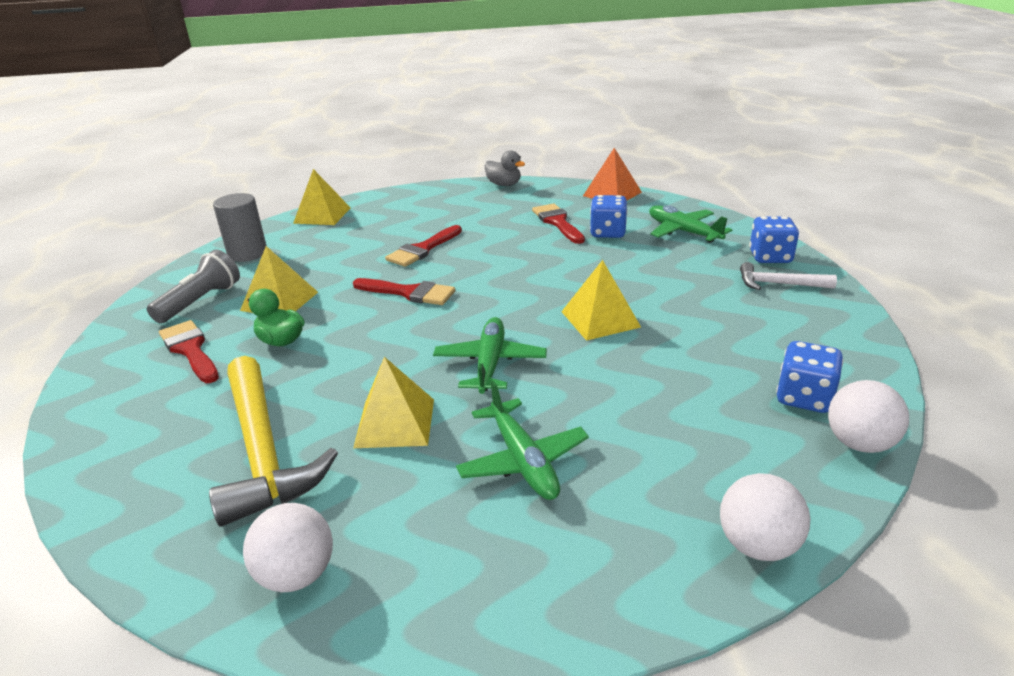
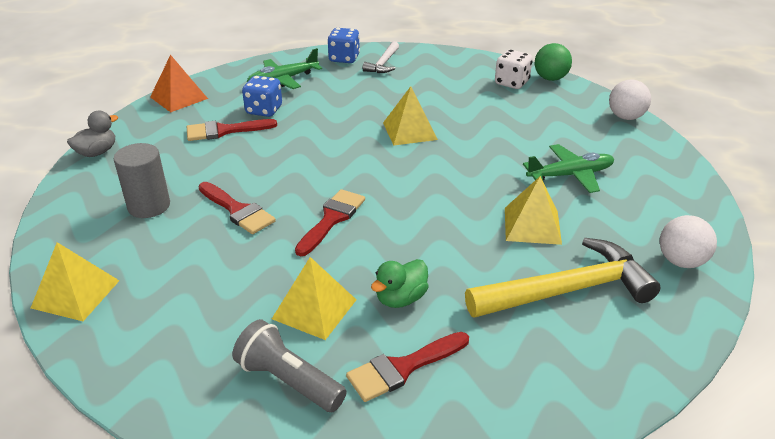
camera: 85 degrees left, 5 degrees up
grey cylinder [213,193,267,262] -> grey cylinder moved to [114,143,170,218]
green plane [433,317,547,394] -> none
blue dice [776,341,843,413] -> white dice [495,50,532,89]
white ball [828,380,909,453] -> green ball [535,43,572,81]

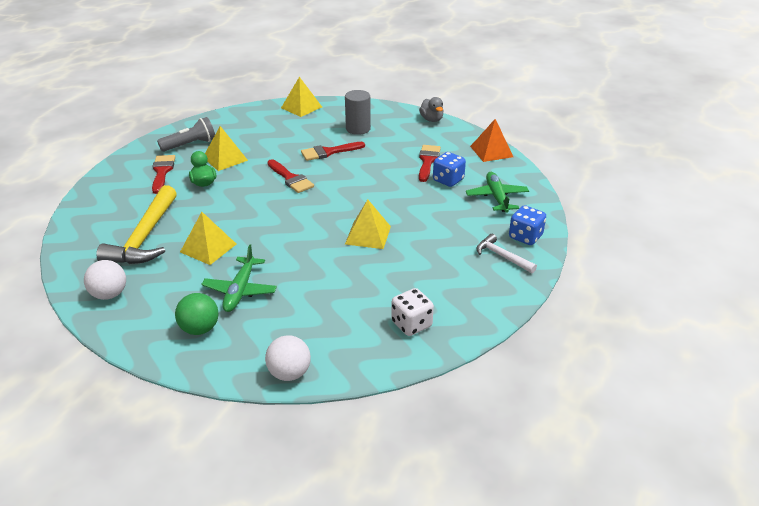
camera: 115 degrees right, 0 degrees up
green ball [535,43,572,81] -> green ball moved to [175,293,218,335]

